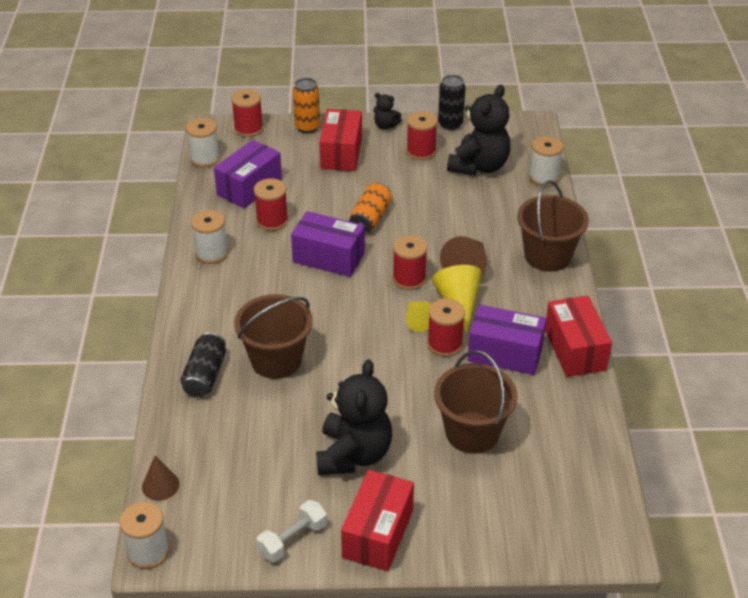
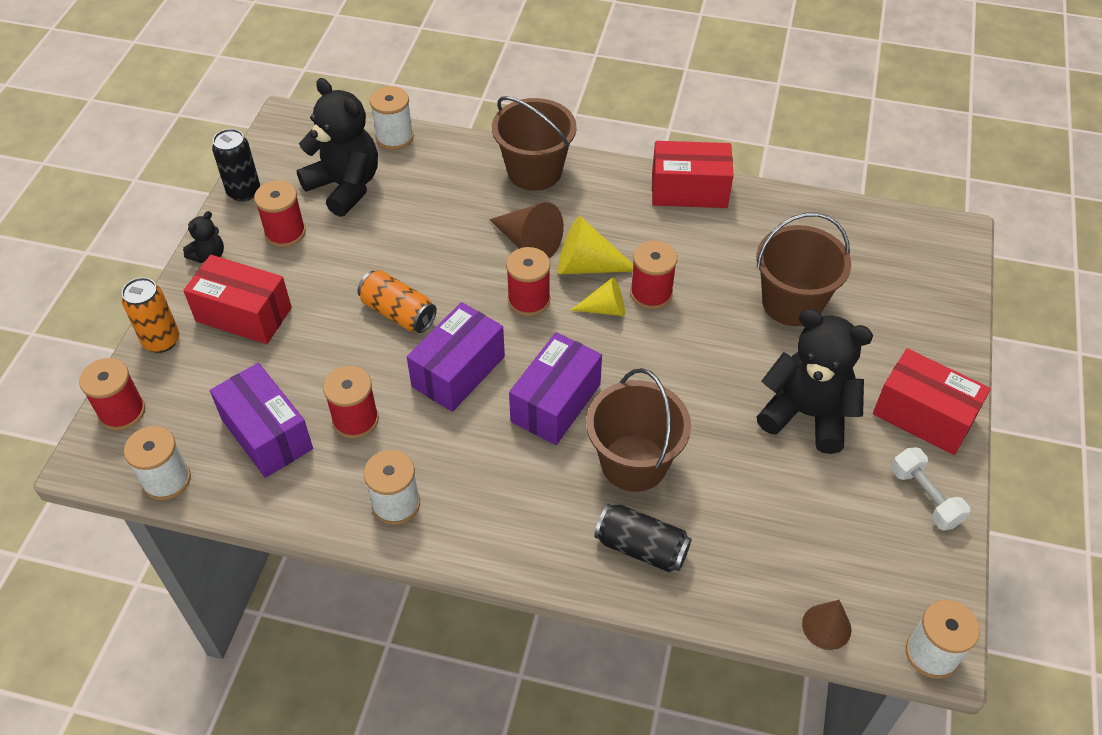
camera: 75 degrees left, 10 degrees up
purple box [468,305,546,375] -> purple box moved to [509,332,602,445]

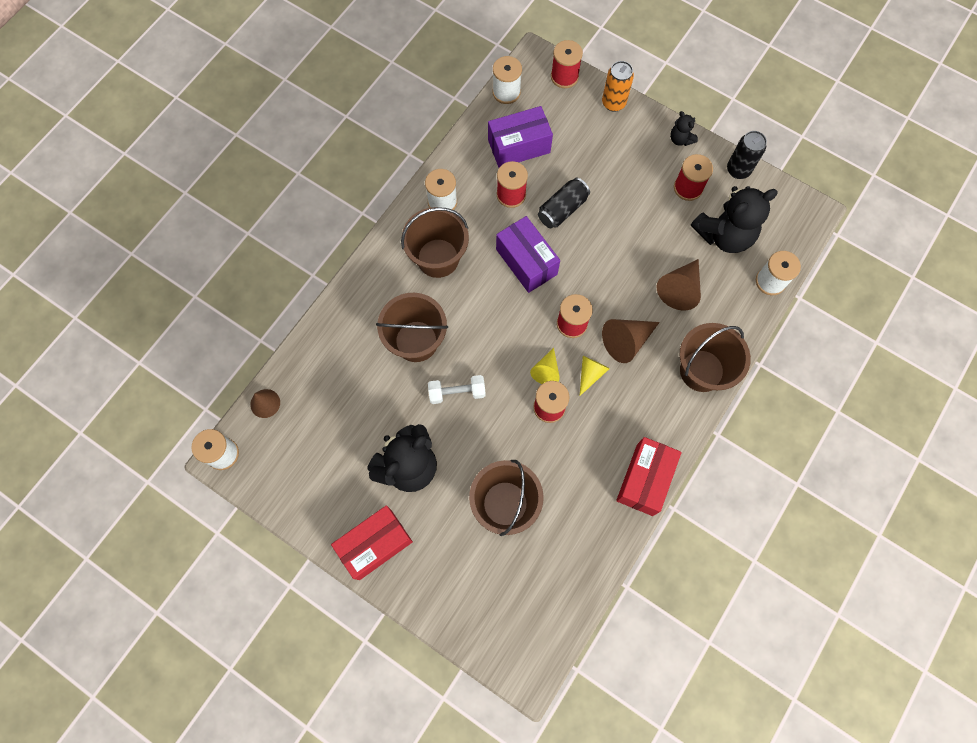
camera: 110 degrees right, 20 degrees up
red box [183,255,292,344] -> none
orange can [358,270,437,333] -> none
purple box [509,332,602,445] -> none
yellow cone [558,216,633,274] -> yellow cone [580,356,610,396], size x0.64
black can [594,503,692,572] -> black can moved to [538,178,590,228]
white dumbbell [891,447,970,531] -> white dumbbell moved to [428,375,486,404]
none -> brown bucket [401,207,469,278]
none -> brown cone [657,259,701,310]

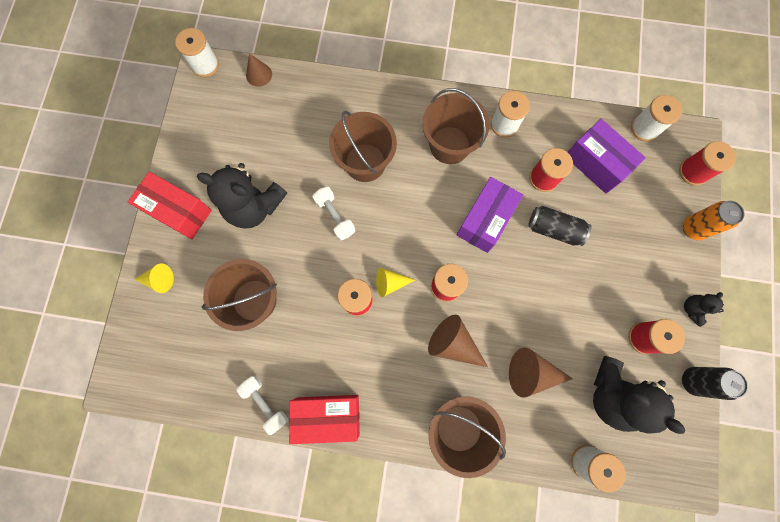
camera: 65 degrees right, 5 degrees up
yellow cone [580,356,610,396] -> yellow cone moved to [134,264,174,293]
none -> white dumbbell [237,376,288,435]

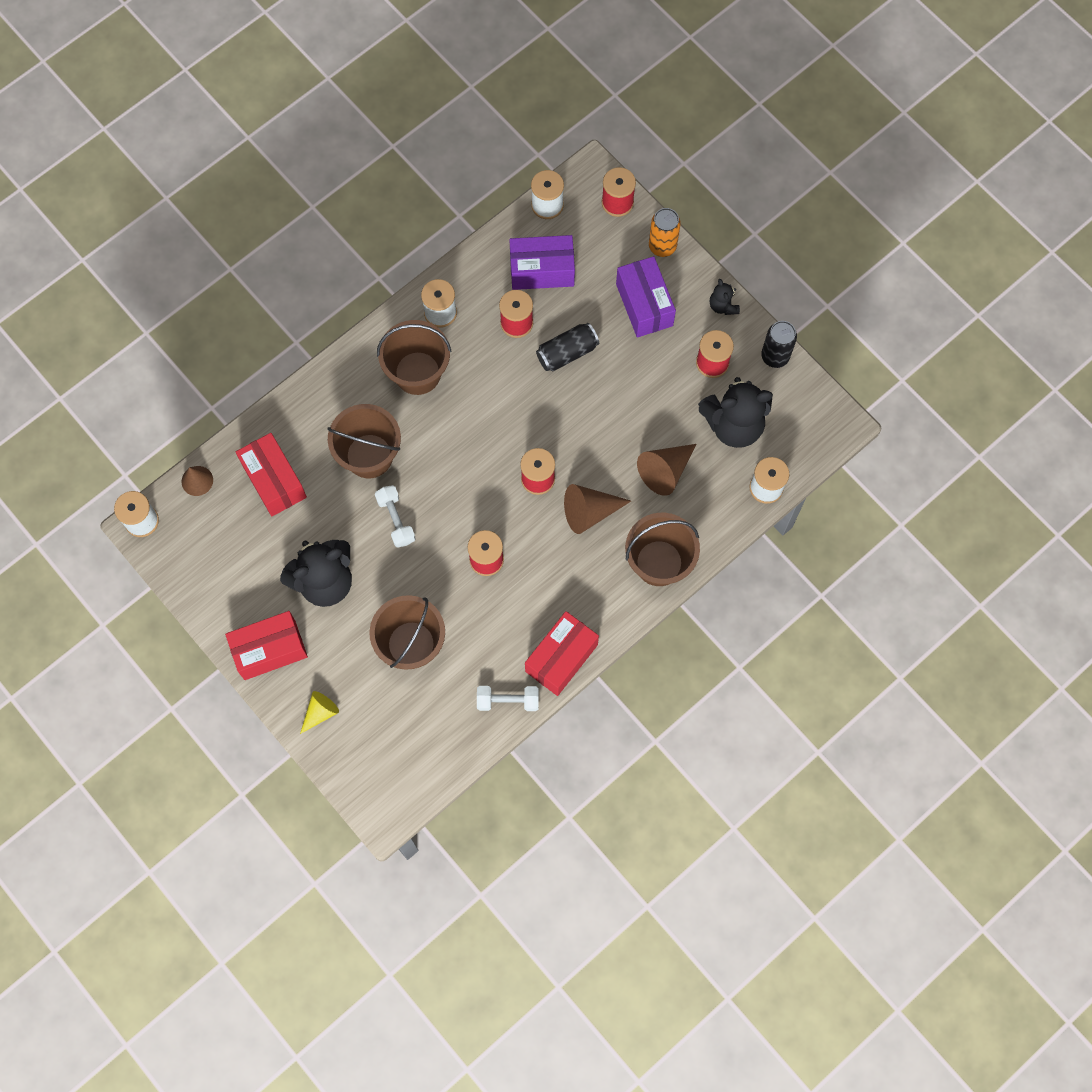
camera: 50 degrees left, 5 degrees down
white dumbbell [312,186,355,240] -> white dumbbell turned 60 degrees clockwise [375,485,416,548]
yellow cone [376,268,415,297] -> none
purple box [457,177,523,253] -> purple box moved to [616,256,676,337]
none -> red box [236,433,307,516]

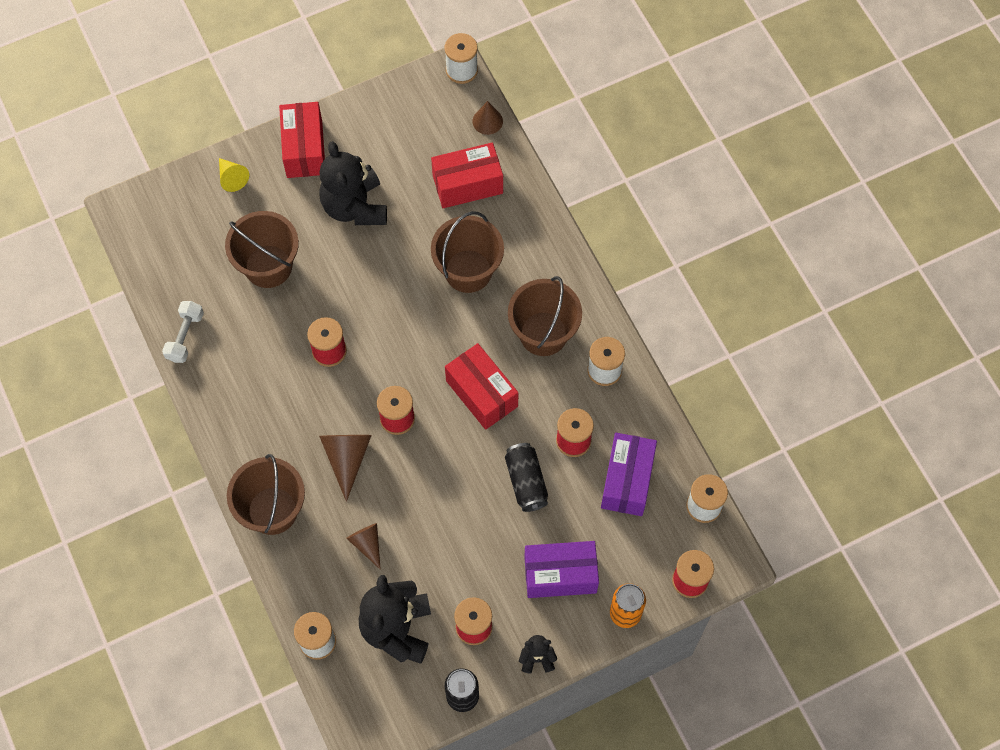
camera: 105 degrees right, 5 degrees down
white dumbbell [375,485,416,548] -> none
red box [525,611,599,696] -> red box moved to [445,343,519,430]
brown cone [637,444,696,496] -> brown cone [346,523,381,570], size x0.64

